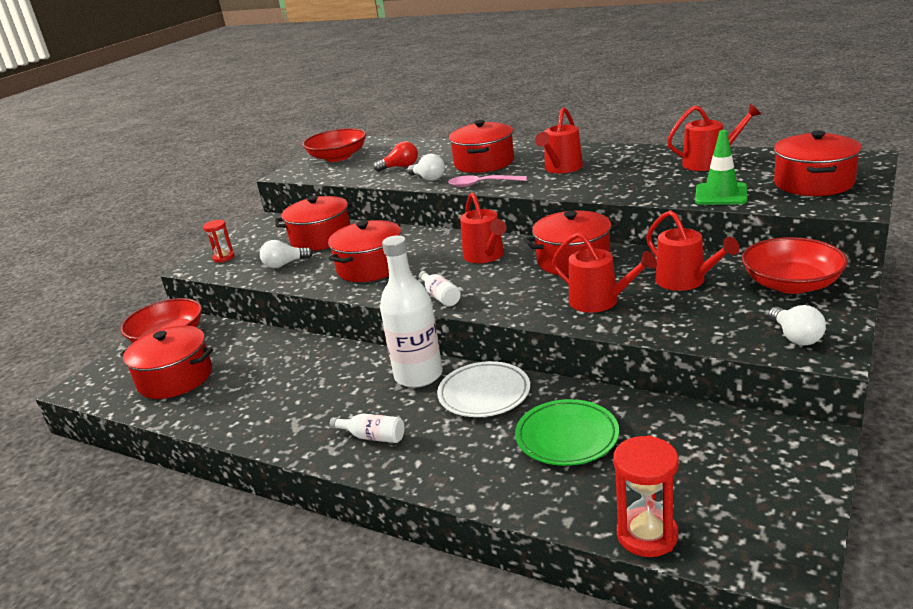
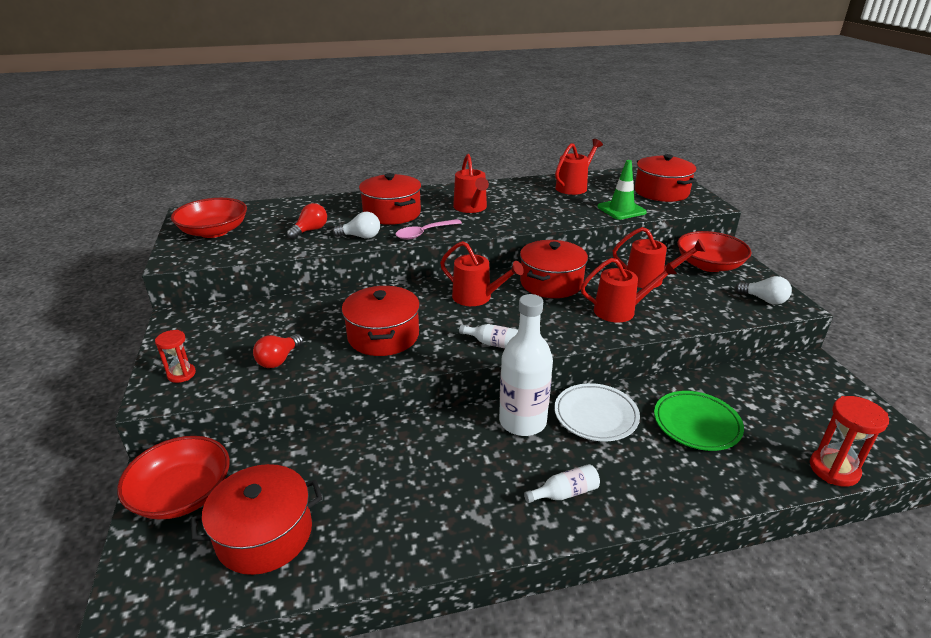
camera: 45 degrees left, 5 degrees up
white light bulb [260,240,313,268] -> red light bulb [253,334,303,368]
red pot [275,196,357,251] -> none

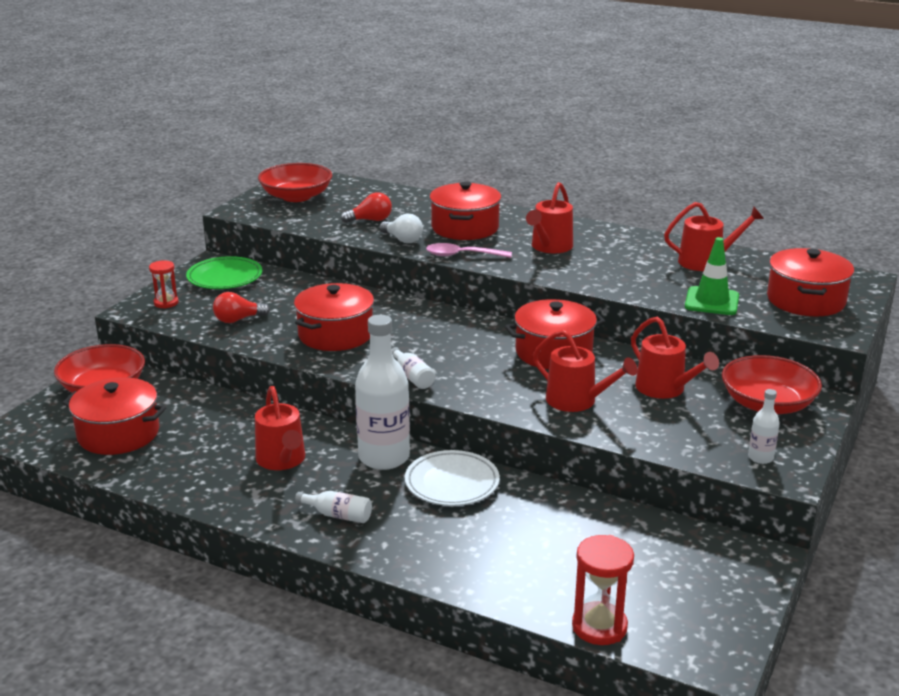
camera: 40 degrees right, 5 degrees down
red watering can [440,241,524,306] -> red watering can moved to [255,386,305,470]
green plate [654,391,744,451] -> green plate moved to [186,256,262,289]
white light bulb [735,276,792,305] -> white bottle [748,389,780,464]

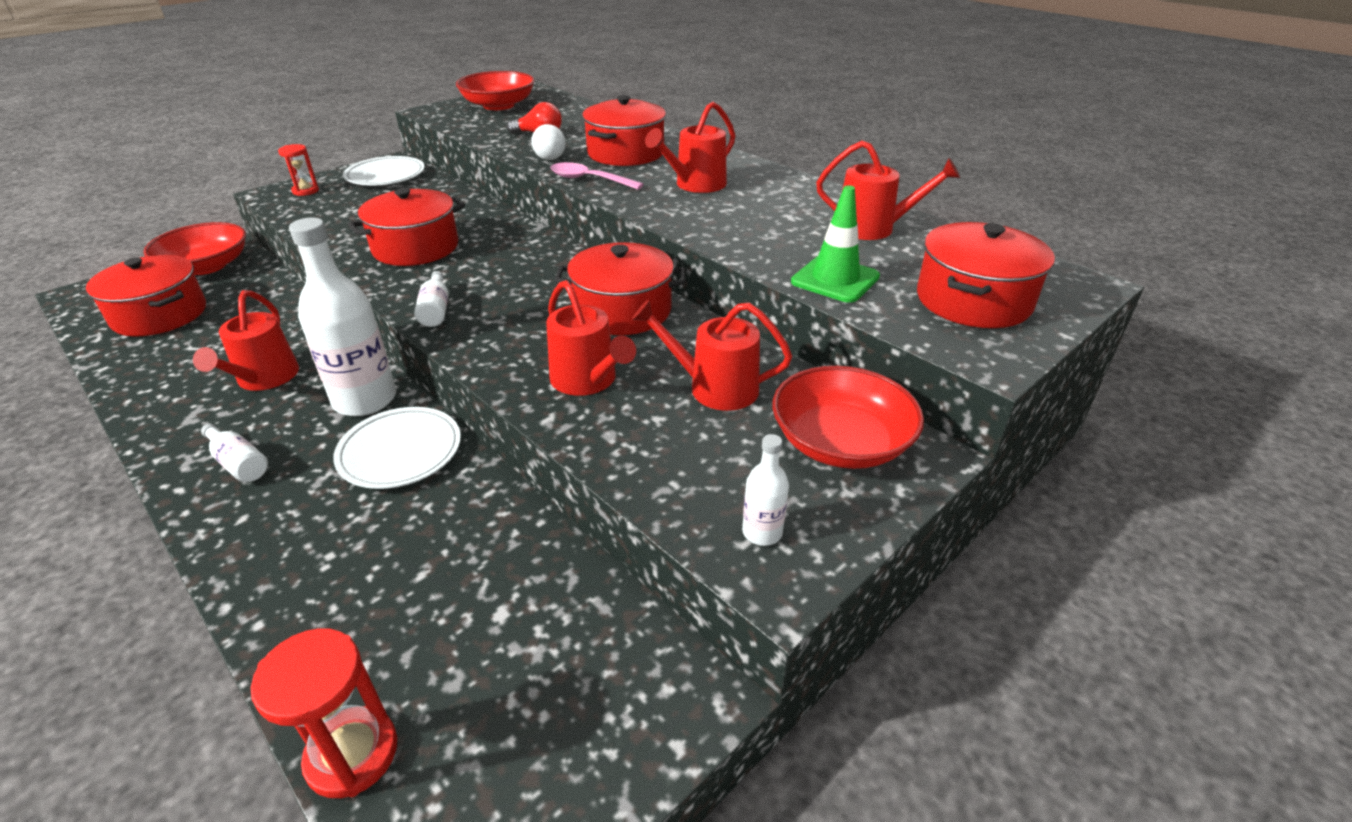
camera: 20 degrees right, 10 degrees up
green plate [186,256,262,289] -> white plate [343,156,425,186]
red light bulb [213,292,270,323] -> none
red watering can [631,317,719,399] -> red watering can turned 120 degrees clockwise [632,299,792,411]

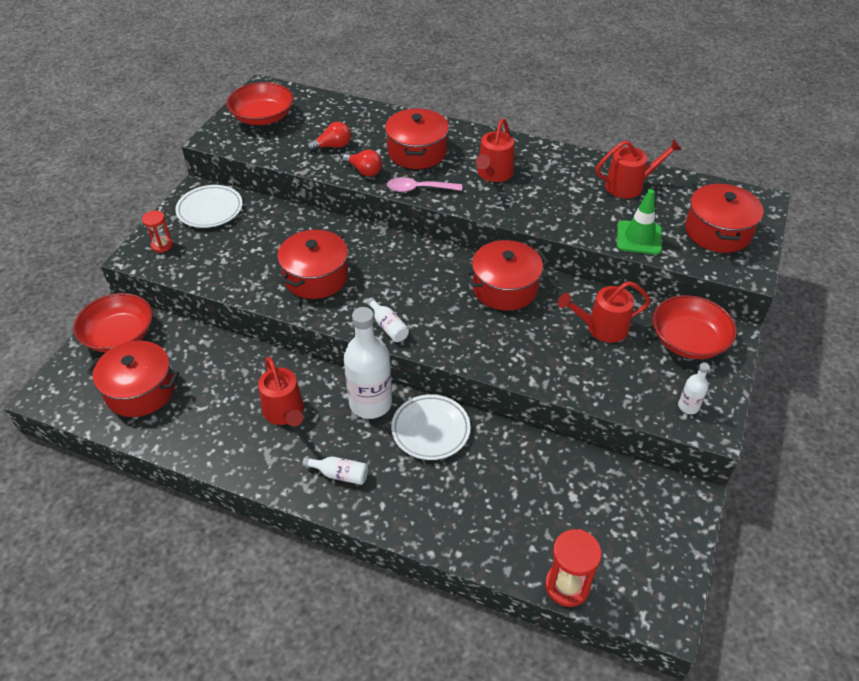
camera: 25 degrees left, 10 degrees up
white light bulb [531,124,566,160] -> red light bulb [342,150,382,176]
red watering can [546,280,636,396] -> none

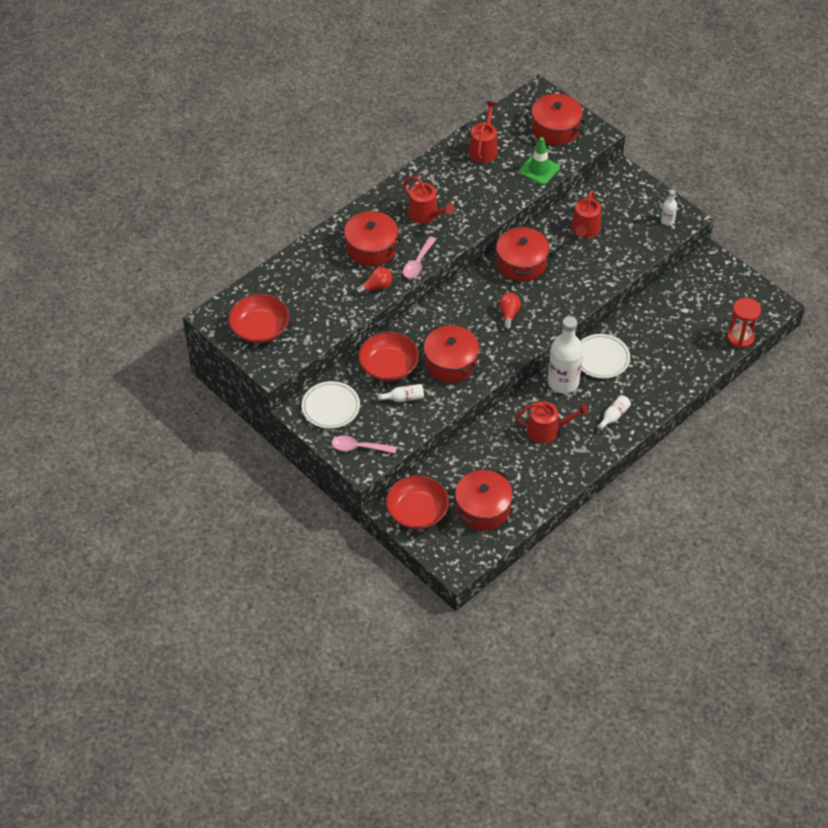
camera: 65 degrees left, 5 degrees up
red hourglass [142,211,173,253] -> pink spoon [331,436,396,454]
red light bulb [306,122,351,151] -> red light bulb moved to [499,293,521,331]
white bottle [367,297,409,342] -> white bottle moved to [378,384,424,402]
red bowl [652,295,737,359] -> red bowl moved to [358,332,419,381]

